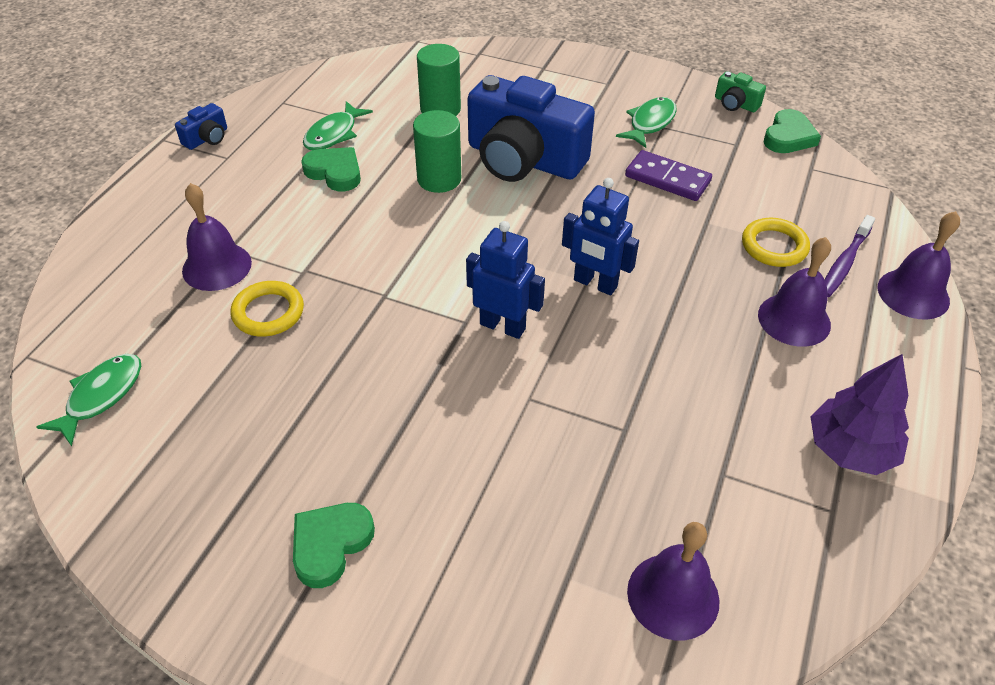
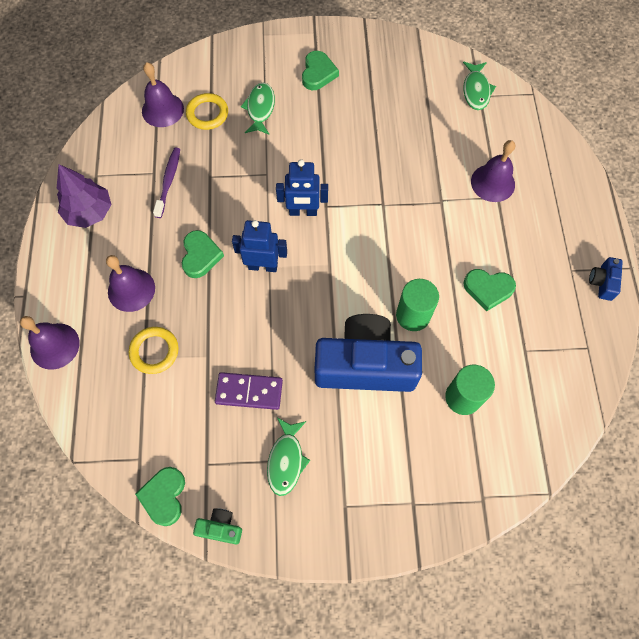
camera: 155 degrees right, 20 degrees up
yellow ring [231,281,304,336] -> yellow ring moved to [186,93,228,130]
green fish [303,101,373,150] -> green fish moved to [241,83,275,135]
purple toothbrush [825,215,875,297] -> purple toothbrush moved to [153,147,180,218]
none -> green heart [182,230,224,278]

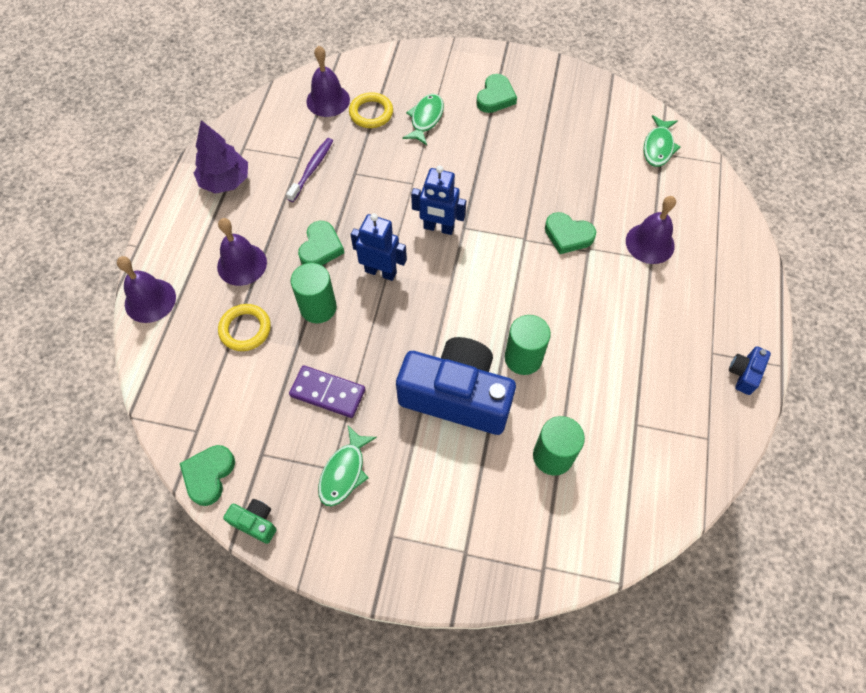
camera: 15 degrees right, 5 degrees down
green heart [463,269,516,312] -> green heart moved to [545,212,596,254]
none -> green cylinder [291,263,337,323]

